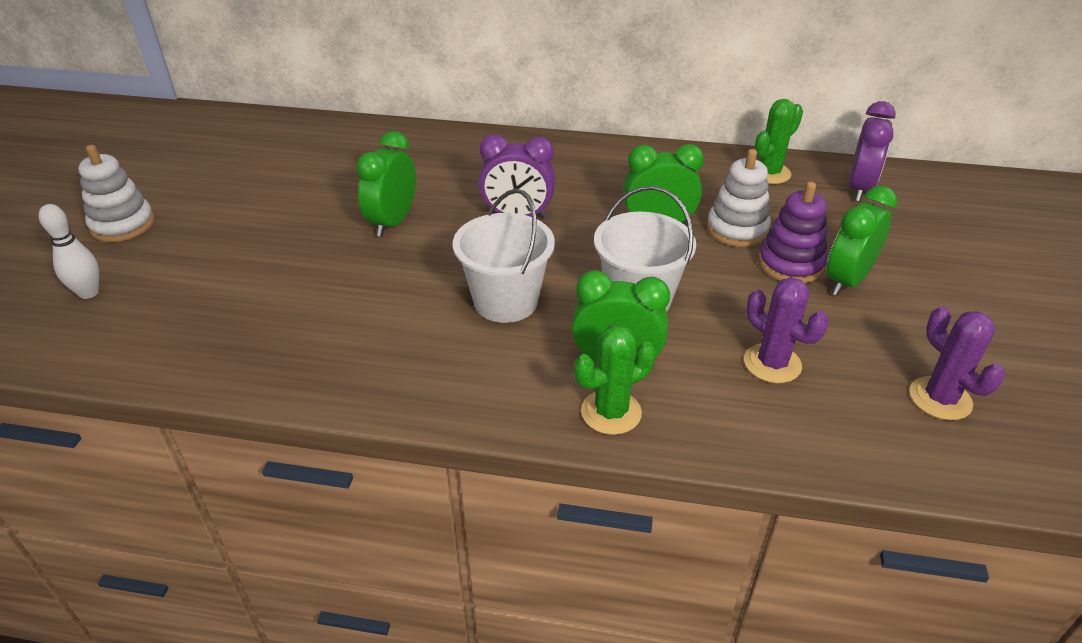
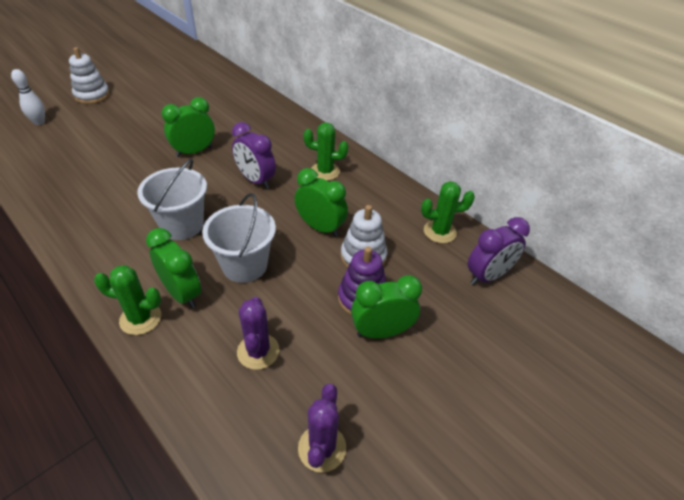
camera: 35 degrees right, 5 degrees up
none -> green cactus [303,122,348,181]

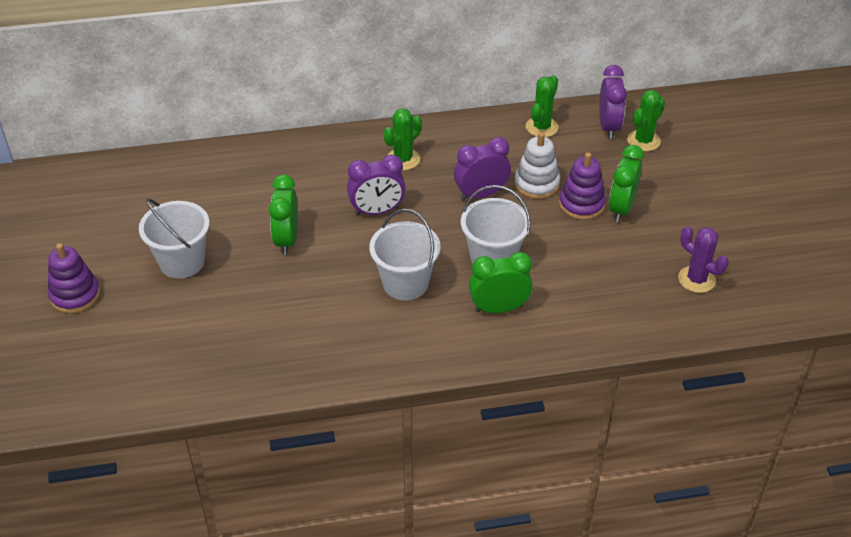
camera: 55 degrees left, 0 degrees up
white bowling pin [11,69,45,125] -> none
white stacking toy [69,47,110,104] -> purple stacking toy [48,243,100,314]
green cactus [94,265,161,335] -> green cactus moved to [627,90,665,151]
purple cactus [237,297,279,370] -> none
green clock [295,168,348,237] -> purple clock [454,137,511,201]
none -> white bucket [139,199,210,278]

